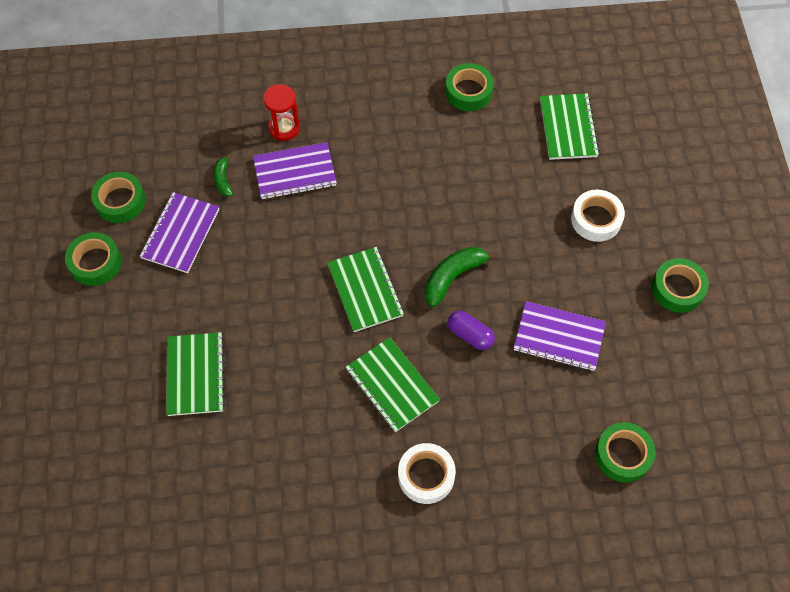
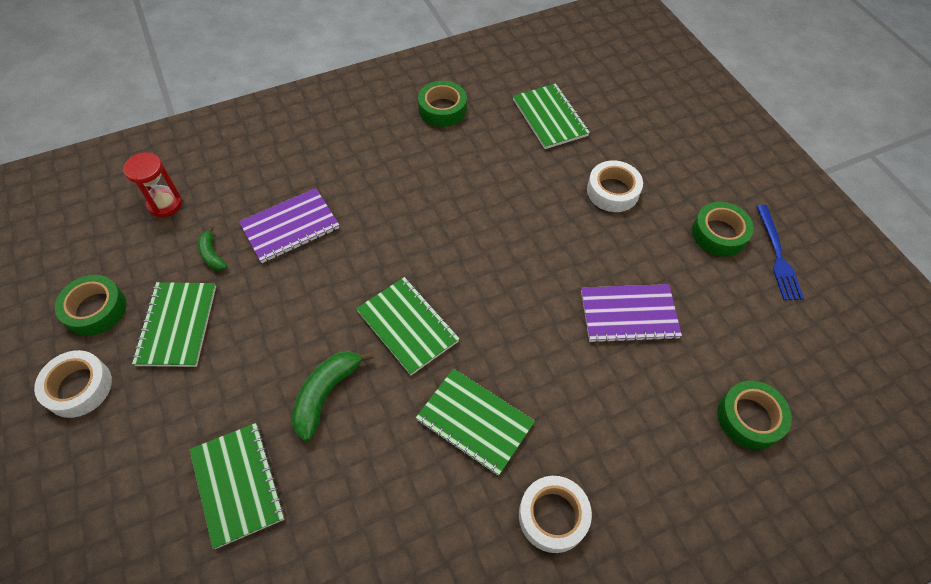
camera: 20 degrees left, 5 degrees down
green tape [65,232,122,286] -> white tape [34,350,112,418]
purple notebook [140,192,219,273] -> green notebook [132,282,216,367]
red hourglass [263,84,300,141] -> red hourglass moved to [123,152,183,218]
green banana [425,247,499,307] -> green banana moved to [292,351,373,441]
purple capsule [448,311,495,350] -> none
none -> blue fork [756,205,804,300]

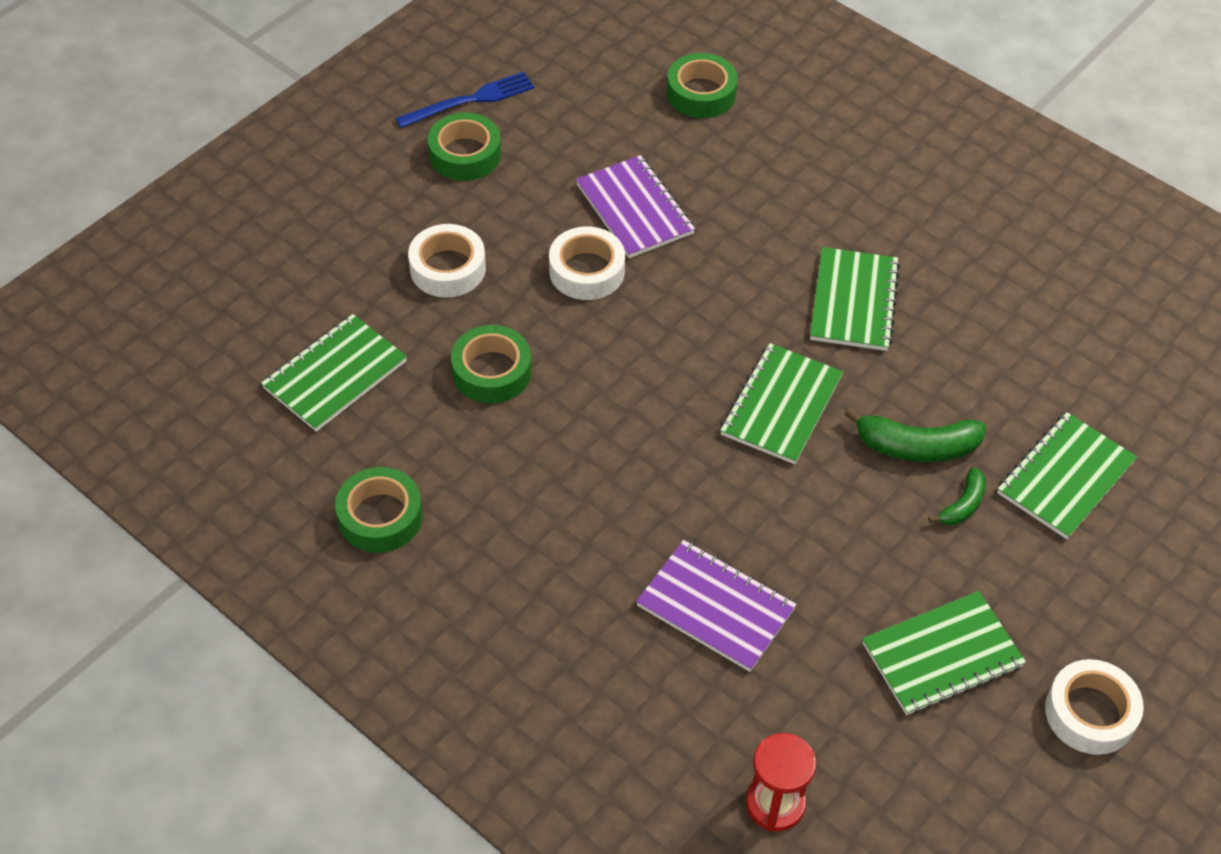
camera: 115 degrees left, 5 degrees down
green tape [55,275,126,336] -> green tape moved to [451,325,532,404]
green banana [198,226,227,271] -> green banana moved to [928,467,986,525]
white tape [519,476,592,553] -> white tape moved to [549,226,625,300]

